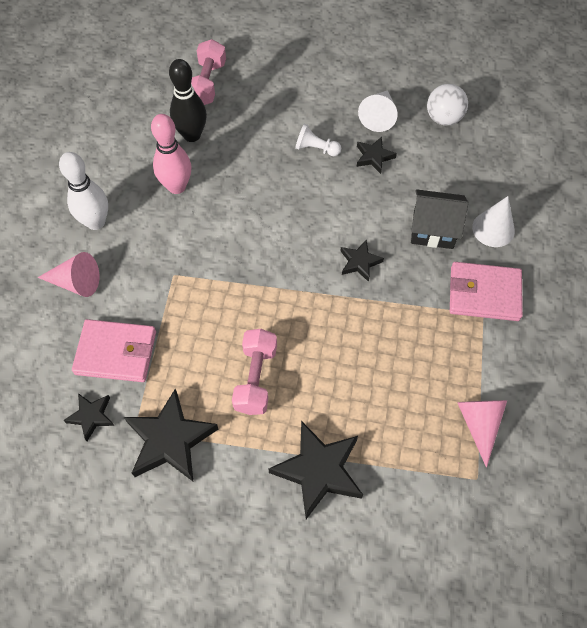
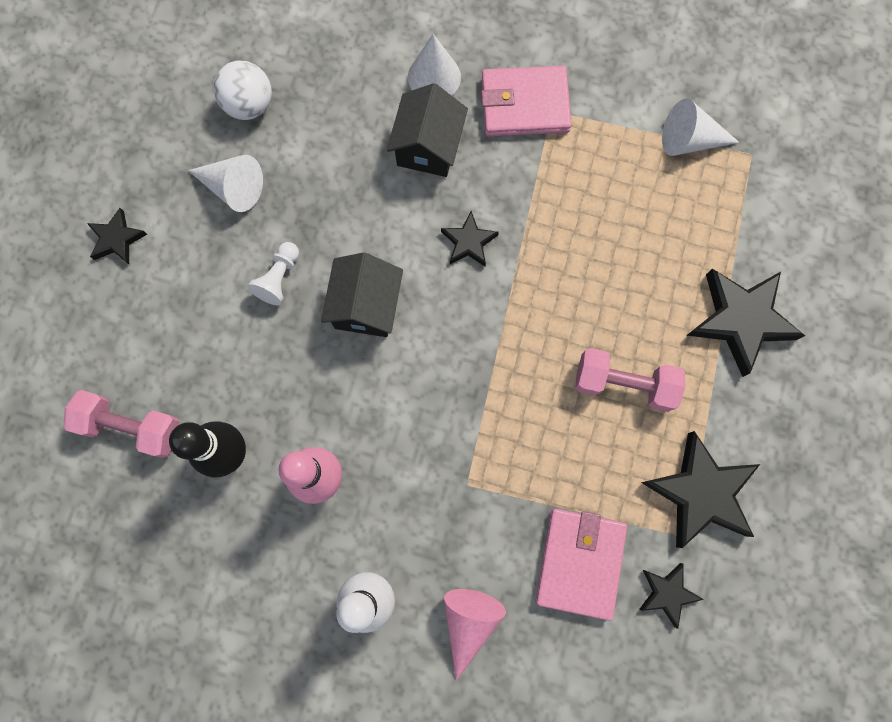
camera: 85 degrees left, 15 degrees up
black star [357,137,397,174] -> black star moved to [87,208,147,264]
pink wallet [450,262,523,321] -> pink wallet turned 75 degrees clockwise [481,66,572,136]
pink cone [457,400,507,468] -> white cone [662,99,740,156]
none -> black house [321,252,403,337]

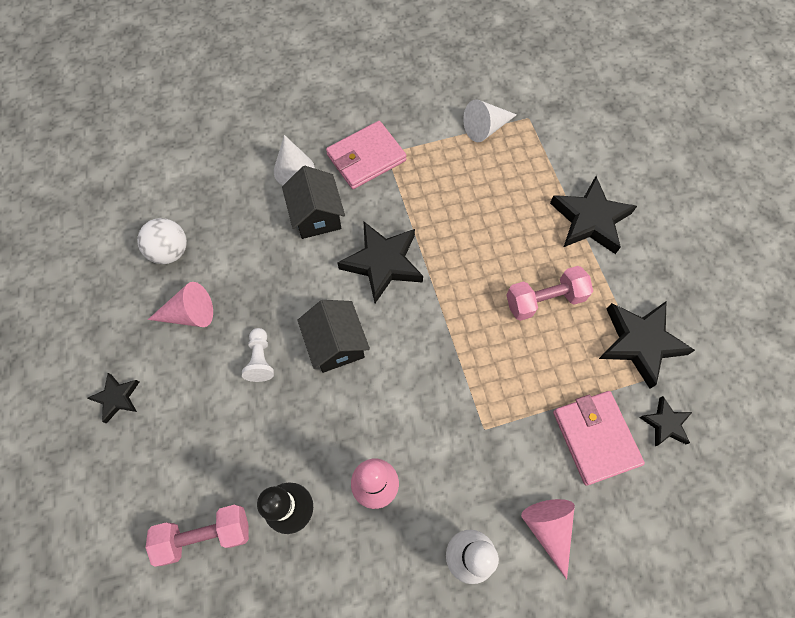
camera: 30 degrees left, 10 degrees down
white cone [188,155,263,212] -> pink cone [148,282,213,327]
black star [441,211,499,266] -> black star [338,221,423,303], size x1.87

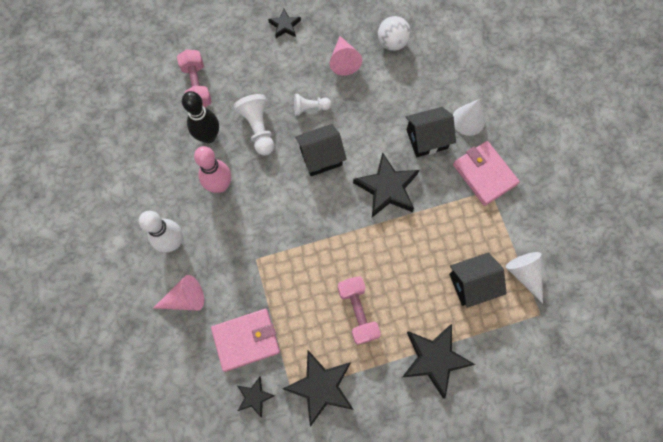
camera: 90 degrees right, 5 degrees up
none -> white pawn [234,94,274,156]
none -> black house [449,253,507,308]

